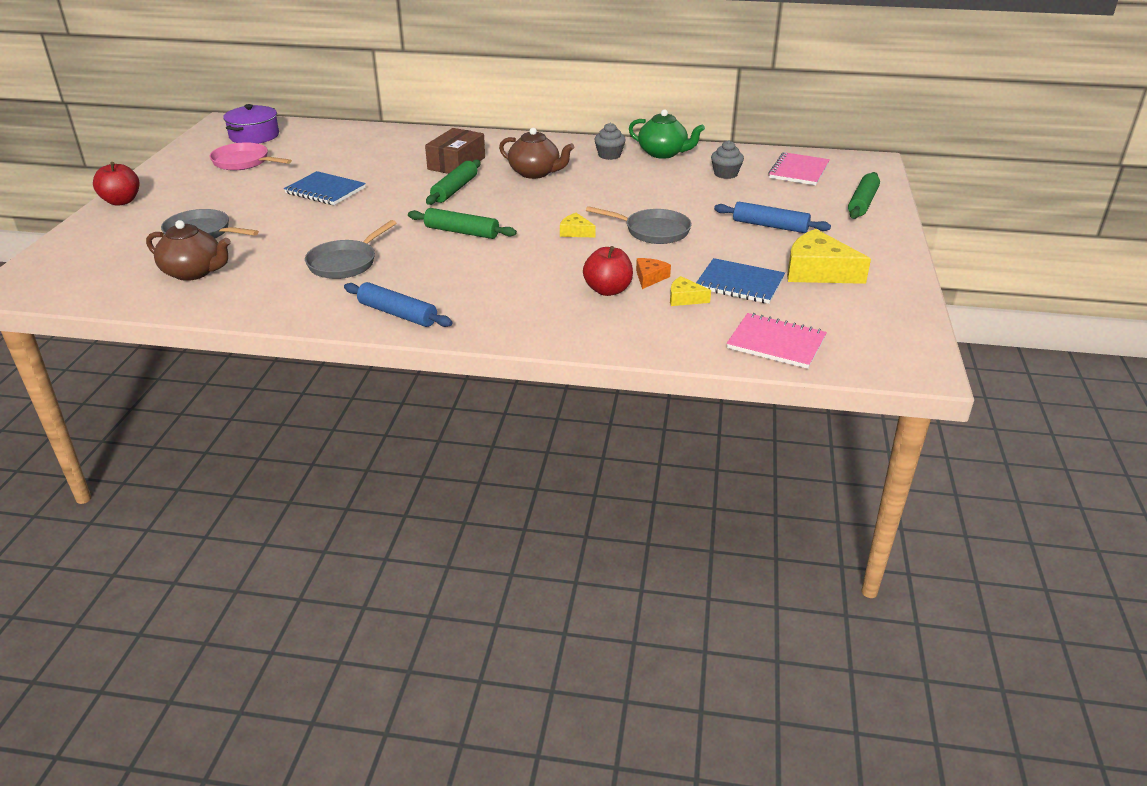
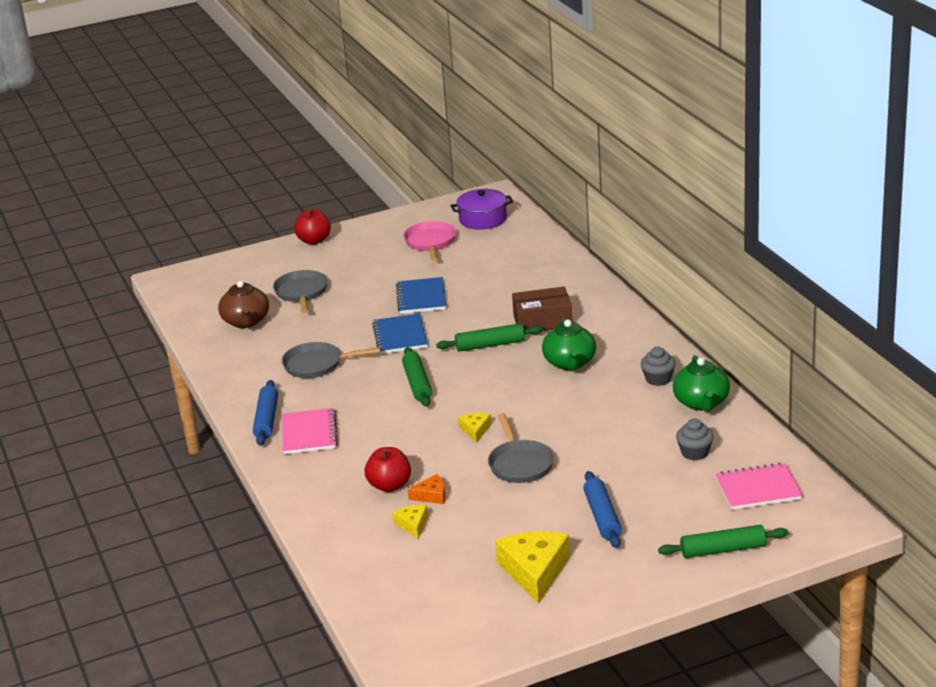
camera: 60 degrees right, 5 degrees down
brown teapot [499,128,574,179] -> green teapot [542,318,596,370]
blue notebook [696,258,785,304] -> blue notebook moved to [372,314,428,354]
pink notebook [727,313,827,369] -> pink notebook moved to [282,408,338,454]

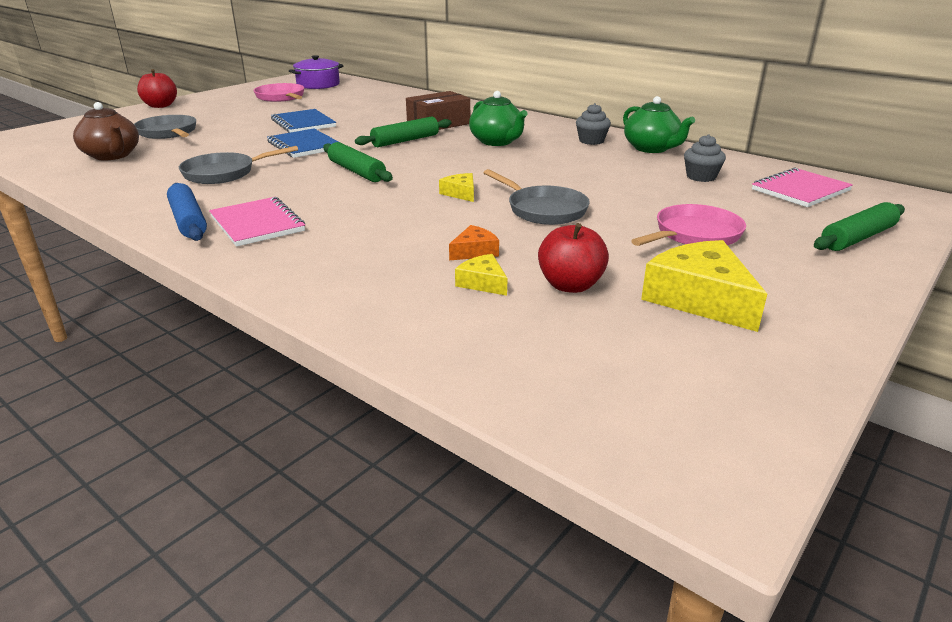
camera: 30 degrees left, 0 degrees up
red apple [365,447,411,492] -> red apple moved to [538,223,609,293]
blue rolling pin [583,471,622,548] -> pink pan [631,204,746,246]

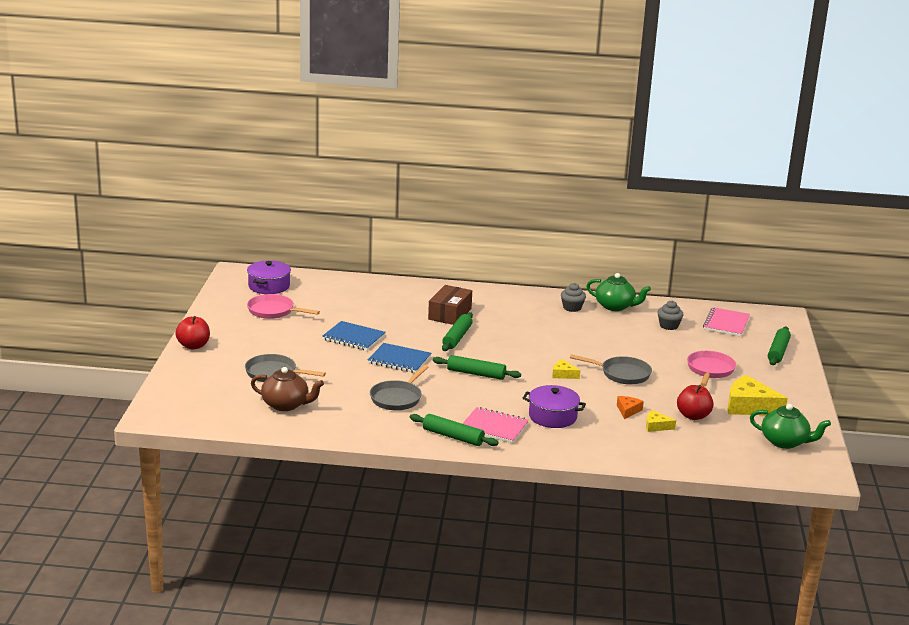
camera: 35 degrees left, 5 degrees down
blue rolling pin [167,183,207,241] -> green rolling pin [410,414,499,446]
green teapot [469,91,528,146] -> green teapot moved to [750,404,831,449]
none -> purple pot [523,385,586,428]

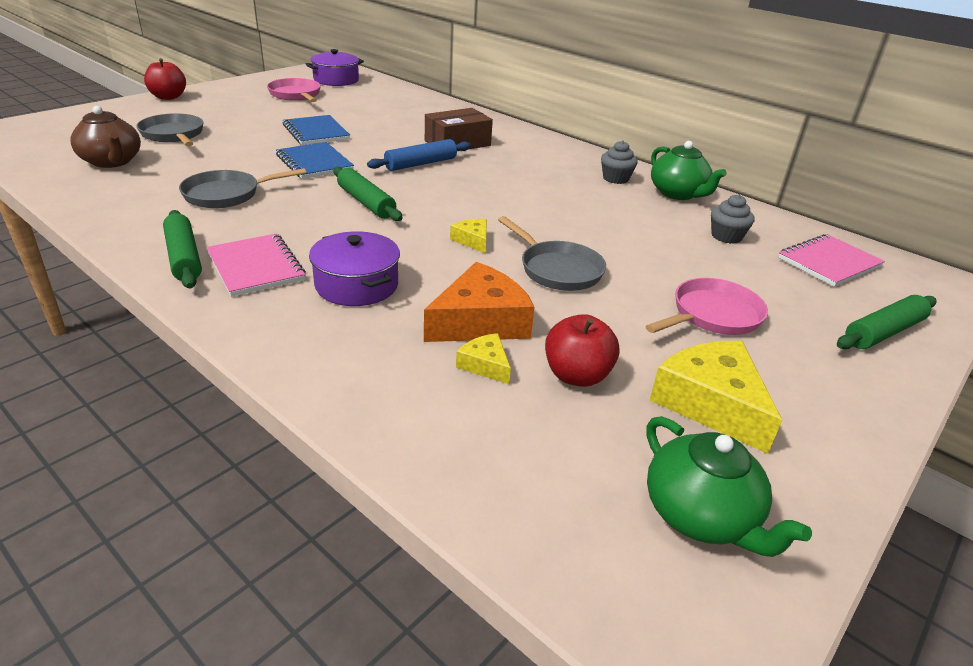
camera: 35 degrees right, 10 degrees up
green rolling pin [442,312,473,351] -> blue rolling pin [367,139,471,171]
orange cheese [617,396,644,419] -> orange cheese [424,262,535,342], size x2.00

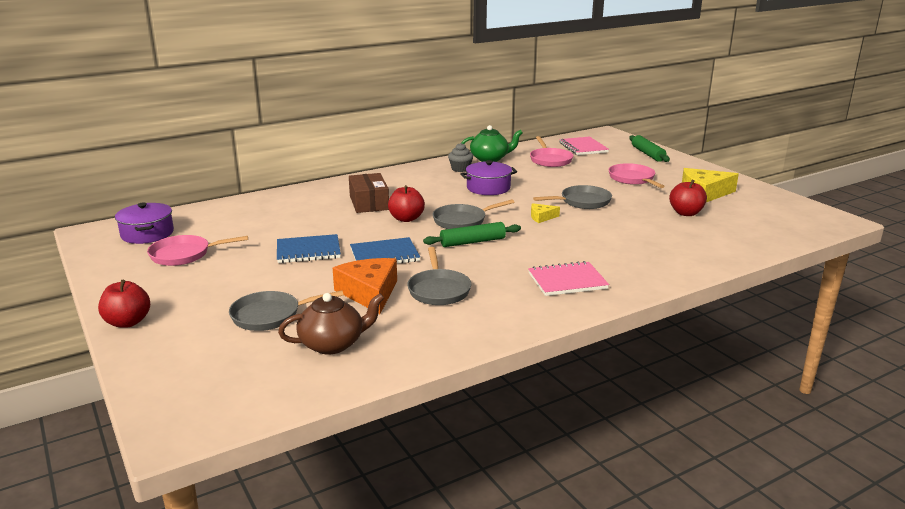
camera: 70 degrees left, 10 degrees down
green rolling pin [163,210,202,289] -> none
purple pot [309,231,400,306] -> purple pot moved to [460,160,517,195]
blue rolling pin [367,139,471,171] -> red apple [388,185,425,222]
orange cheese [424,262,535,342] -> orange cheese moved to [333,258,397,314]
yellow cheese [456,333,511,384] -> none
green teapot [646,416,812,557] -> none
grey cupcake [711,194,754,244] -> pink pan [530,136,573,167]
none -> grey pan [433,199,514,229]

